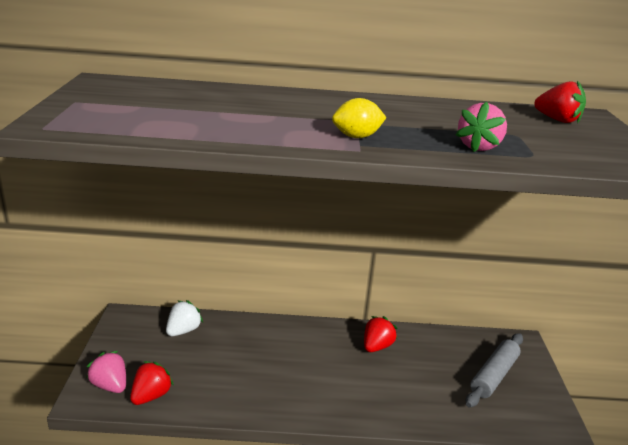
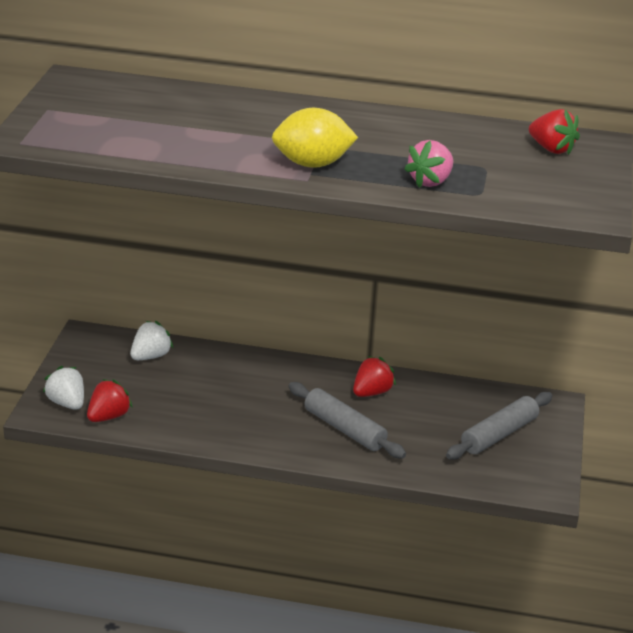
camera: 10 degrees right, 5 degrees up
pink strawberry [86,351,126,393] -> white strawberry [43,366,84,410]
yellow lemon [332,98,387,138] -> yellow lemon [272,108,358,168], size x1.54
none -> grey rolling pin [288,382,406,458]

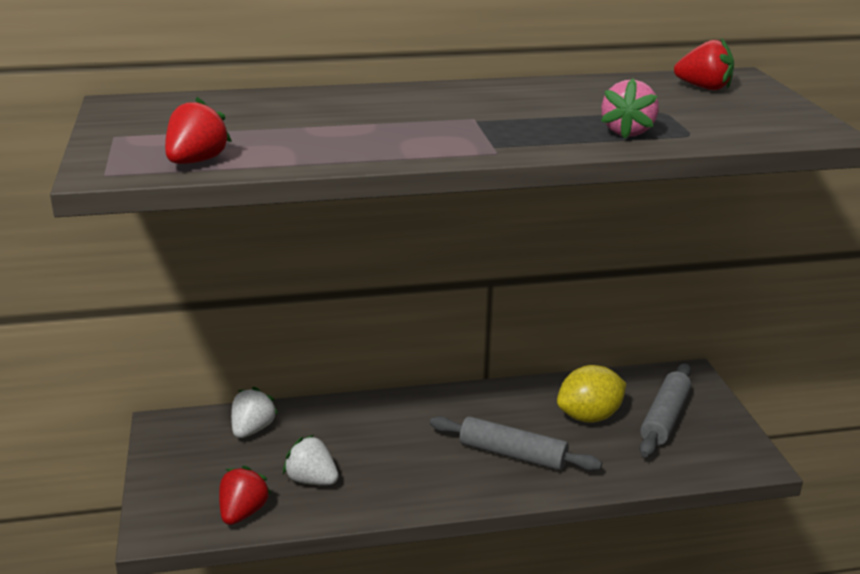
camera: 20 degrees left, 5 degrees down
white strawberry [43,366,84,410] -> white strawberry moved to [283,435,339,485]
yellow lemon [272,108,358,168] -> yellow lemon moved to [557,365,627,423]
red strawberry [353,356,396,397] -> red strawberry moved to [165,97,232,164]

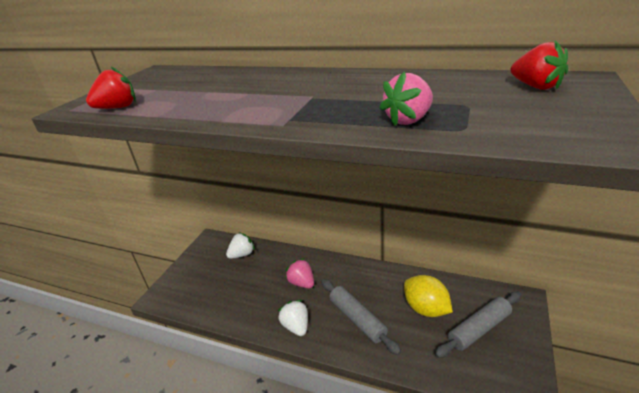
camera: 35 degrees right, 5 degrees up
red strawberry [219,466,272,525] -> none
white strawberry [283,435,339,485] -> white strawberry moved to [278,300,308,336]
yellow lemon [557,365,627,423] -> yellow lemon turned 45 degrees clockwise [404,275,453,317]
none -> pink strawberry [285,258,314,288]

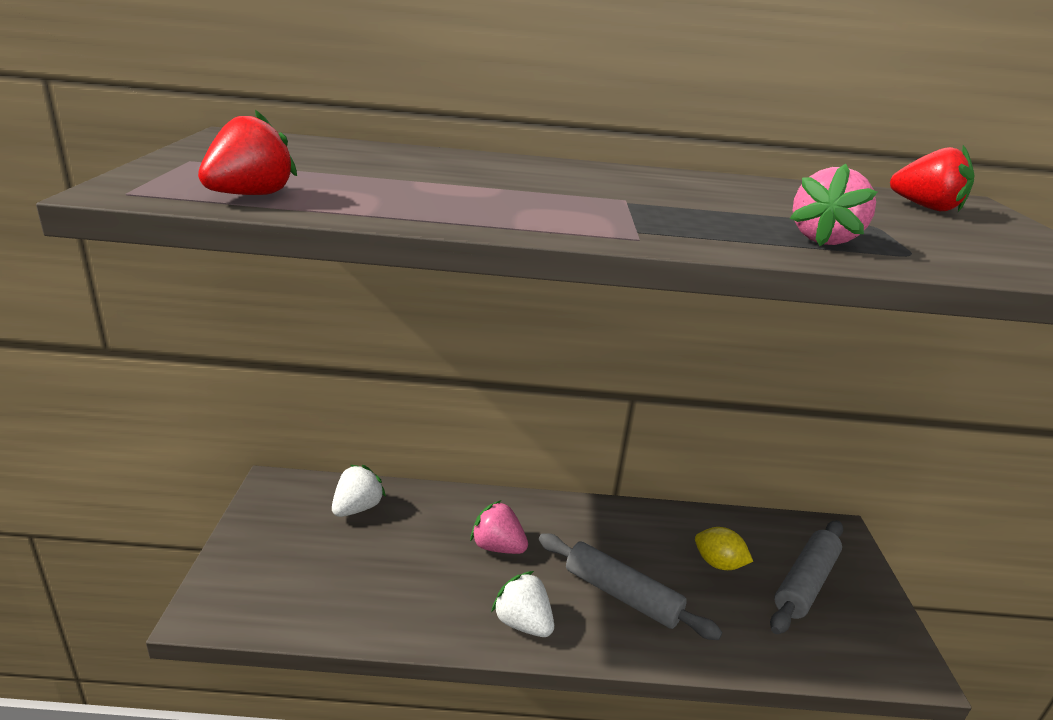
camera: 25 degrees left, 5 degrees down
yellow lemon [404,275,453,317] -> yellow lemon [695,527,753,570], size x0.65

